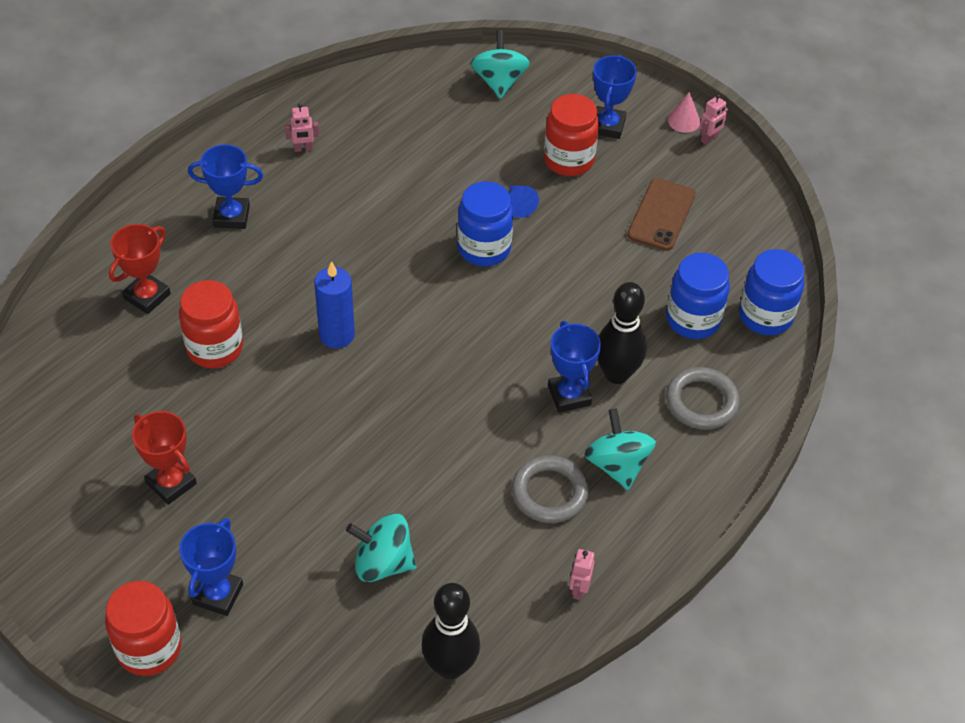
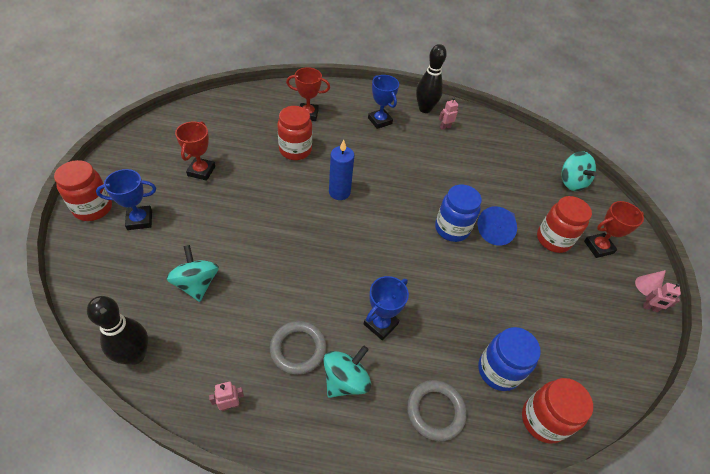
camera: 55 degrees right, 0 degrees up
pink robot [285,103,319,152] -> pink robot turned 105 degrees clockwise [439,97,459,130]
turquoise spinning top [471,30,530,99] -> turquoise spinning top turned 105 degrees clockwise [561,151,598,191]
blue cone [508,185,539,218] -> blue cone [478,206,517,246], size x1.68
blue trophy [593,55,637,139] -> red trophy [584,201,644,258]
black bowling pin [598,282,647,384] -> black bowling pin moved to [416,44,447,113]
brown phone [627,178,696,251] -> none
blue jar [739,249,804,335] -> red jar [522,378,593,443]

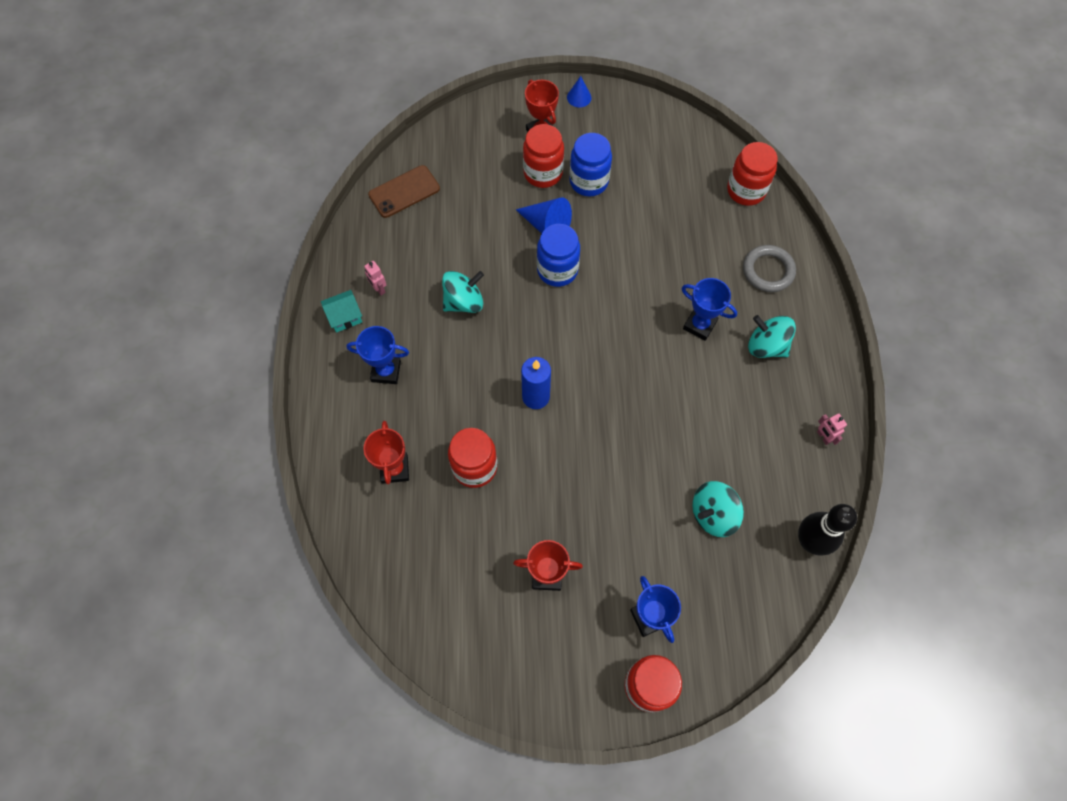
camera: 95 degrees left, 15 degrees up
grey ring [270,321,327,375] -> none
blue trophy [368,75,399,129] -> blue trophy turned 45 degrees clockwise [347,326,409,384]
black bowling pin [416,44,447,113] -> turquoise house [321,290,362,333]
blue jar [478,327,541,391] -> blue jar moved to [569,133,612,197]
turquoise spinning top [561,151,598,191] -> turquoise spinning top moved to [442,271,484,313]
pink cone [635,270,666,296] -> blue cone [567,76,591,107]
pink robot [643,283,681,312] -> none
none -> brown phone [368,165,440,218]

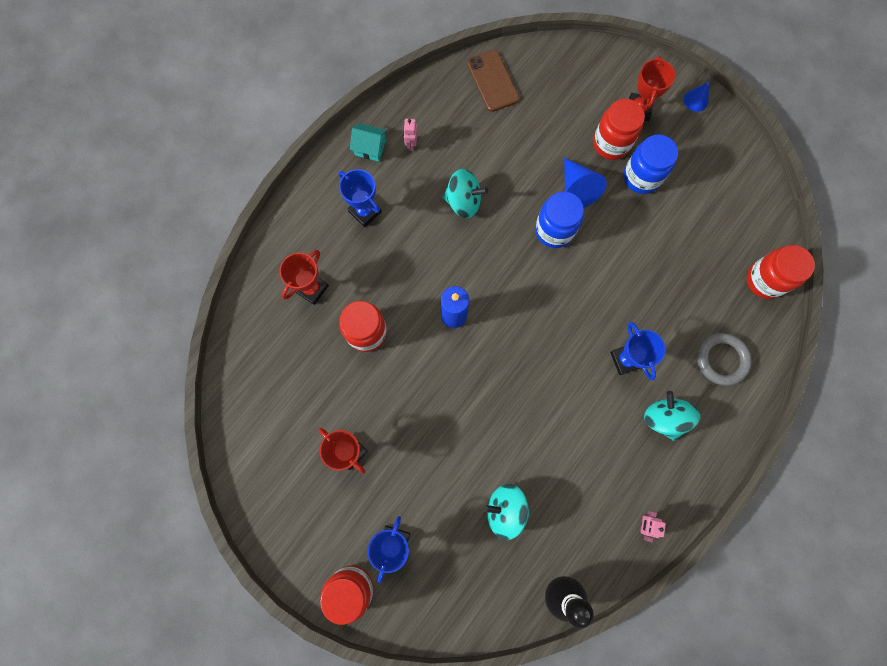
camera: 40 degrees right, 10 degrees up
brown phone [368,165,440,218] -> brown phone turned 60 degrees clockwise [467,50,519,112]

